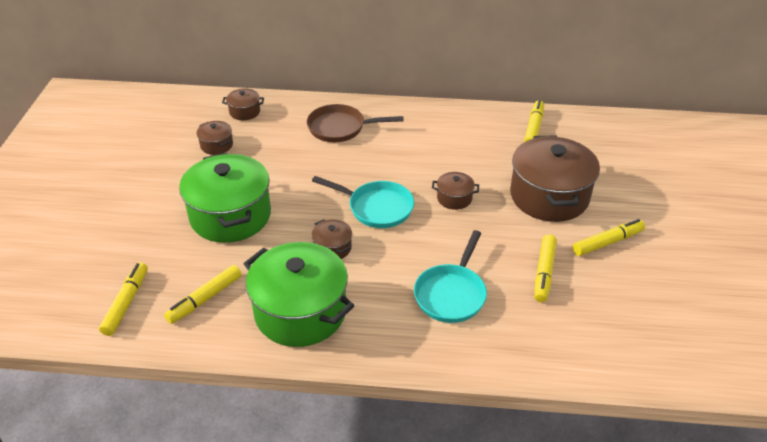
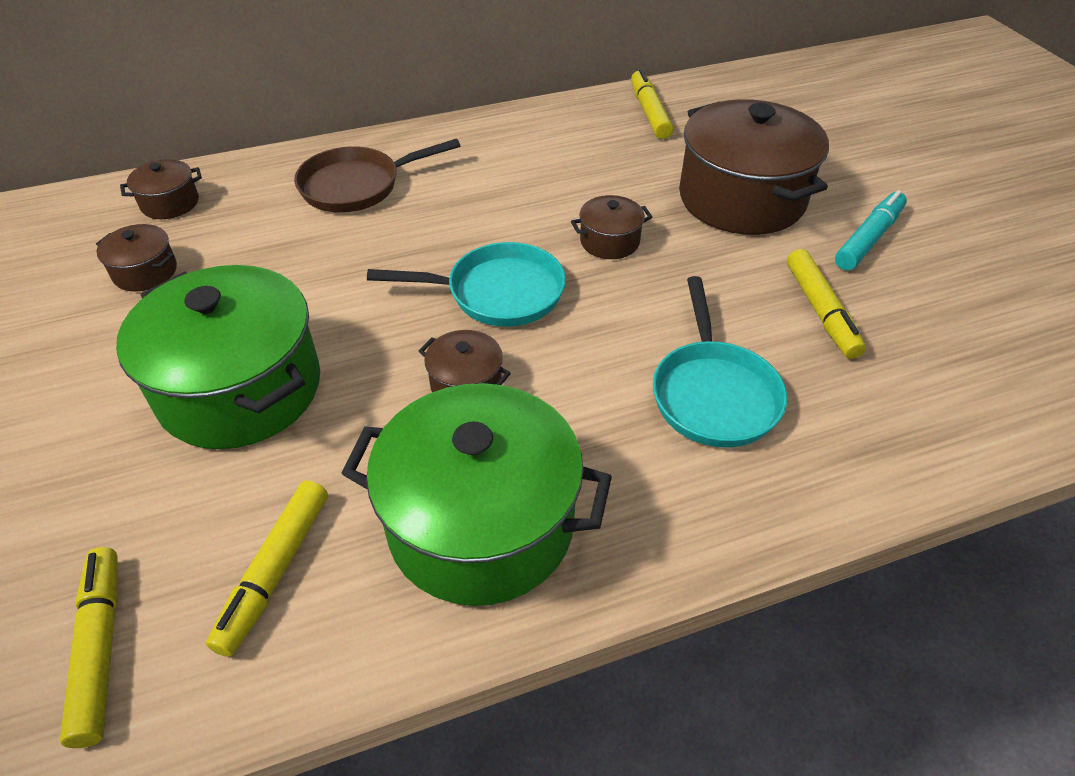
camera: 25 degrees left, 5 degrees up
yellow marker [573,219,645,256] -> turquoise marker [835,190,907,270]

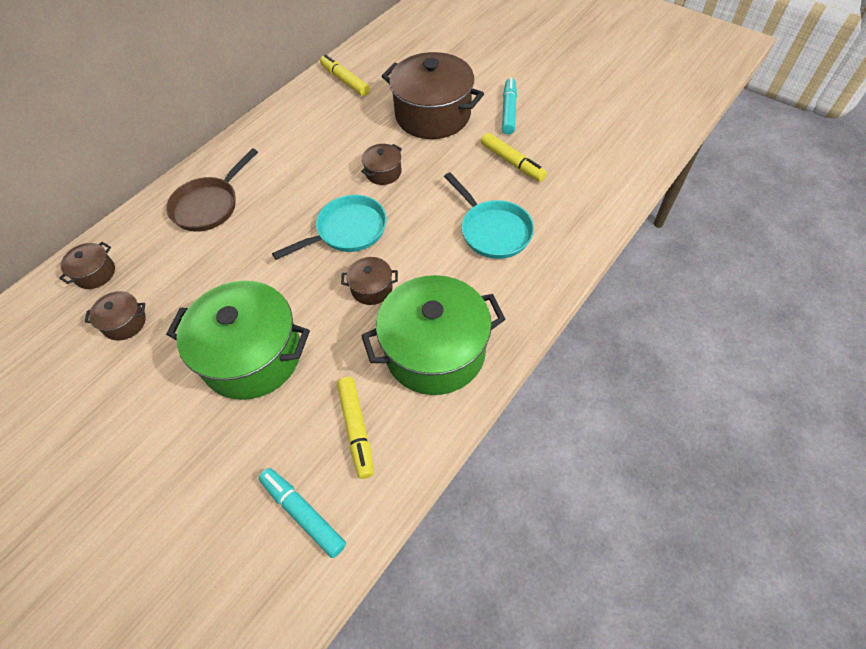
camera: 30 degrees left, 10 degrees up
yellow marker [60,547,118,748] -> turquoise marker [259,468,346,558]

